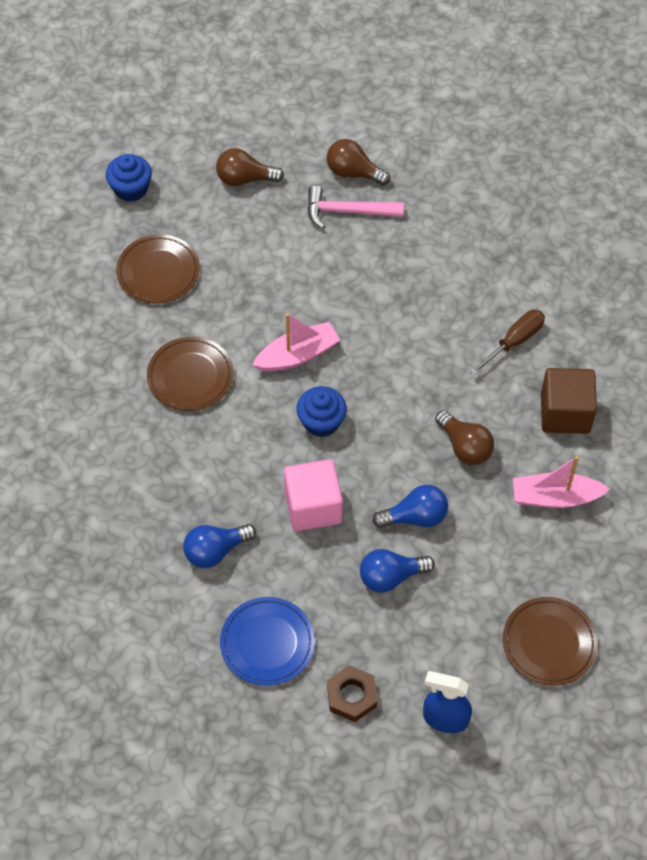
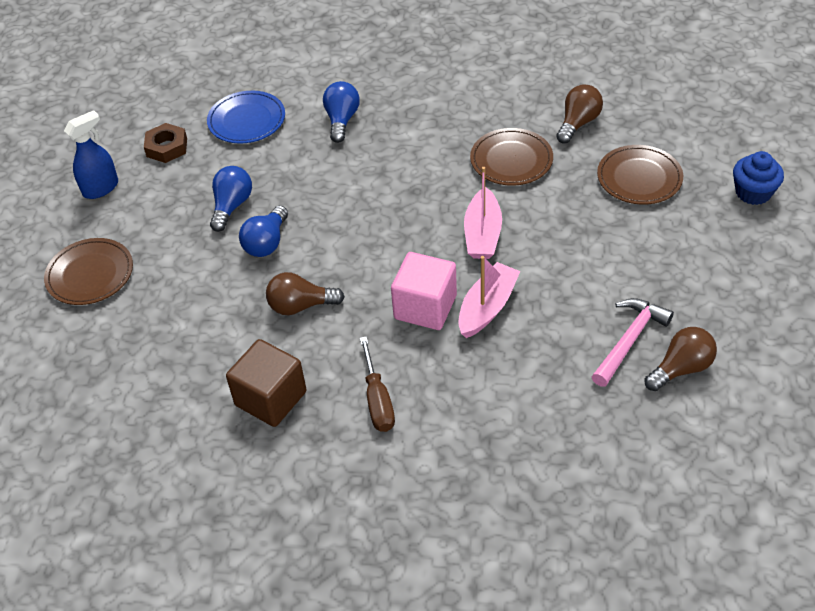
camera: 125 degrees right, 10 degrees down
brown light bulb [216,148,284,186] -> brown light bulb moved to [556,84,603,143]
pink cube [284,459,343,531] -> pink cube moved to [391,252,457,330]
blue cupcake [297,386,347,437] -> none
pink boat [513,456,610,508] -> pink boat moved to [458,256,520,338]

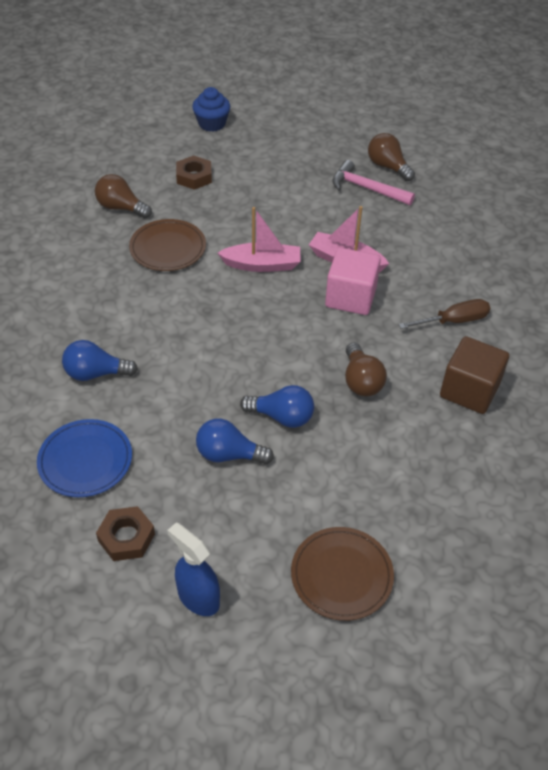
camera: 100 degrees left, 0 degrees up
brown plate [597,145,683,205] -> brown nut [176,155,212,190]

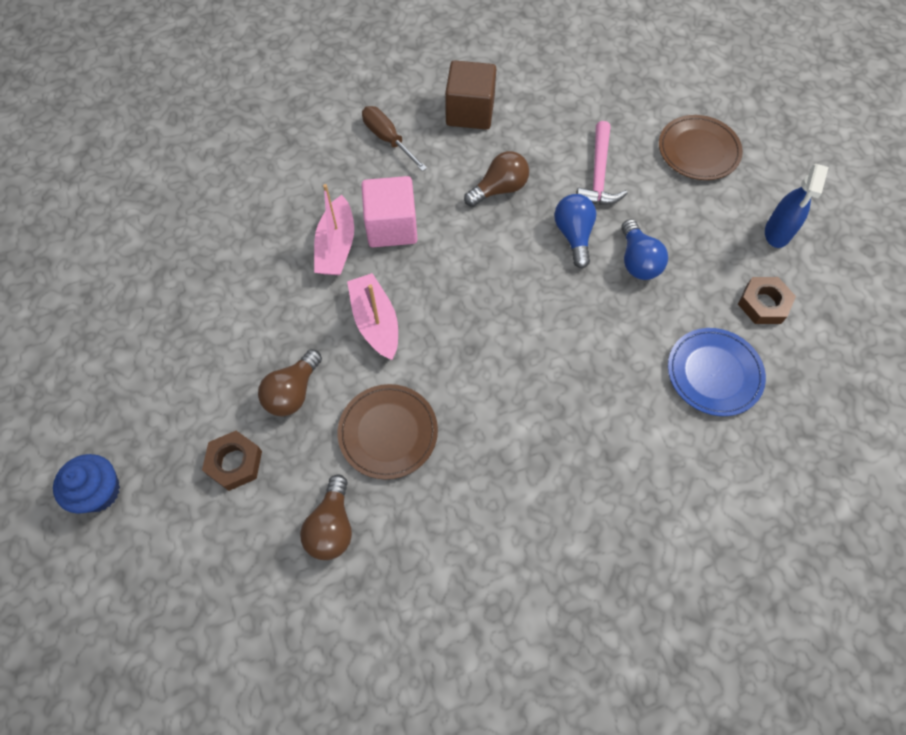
camera: 110 degrees left, 15 degrees up
blue light bulb [62,340,138,381] -> none
pink hammer [332,160,415,206] -> pink hammer moved to [576,121,628,205]
brown light bulb [368,133,415,181] -> brown light bulb moved to [258,349,322,416]

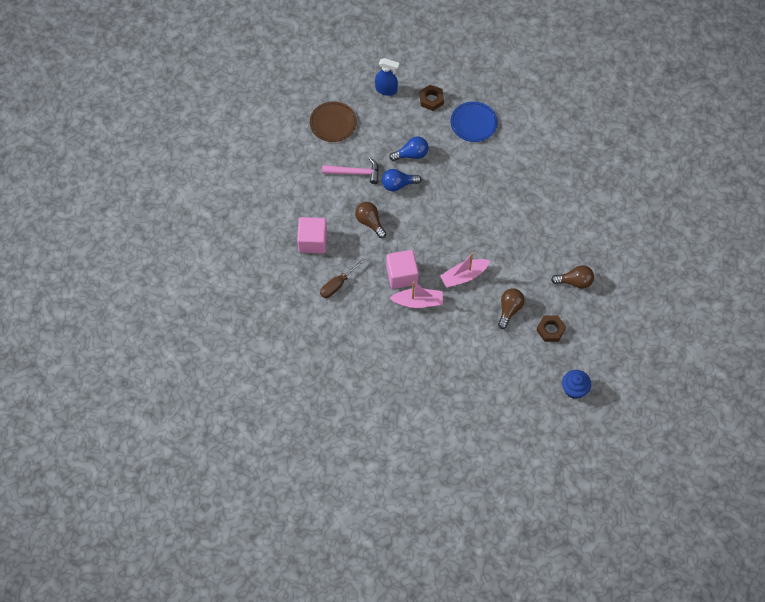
camera: 95 degrees left, 0 degrees up
brown light bulb [258,349,322,416] -> brown light bulb turned 90 degrees counterclockwise [498,288,525,329]
brown plate [338,384,438,480] -> none
brown cube [445,60,496,130] -> pink cube [297,217,327,253]

